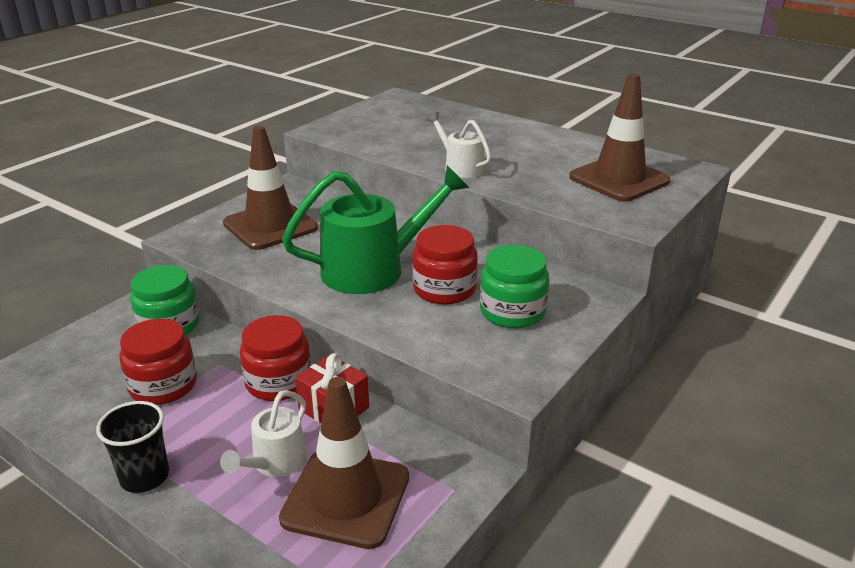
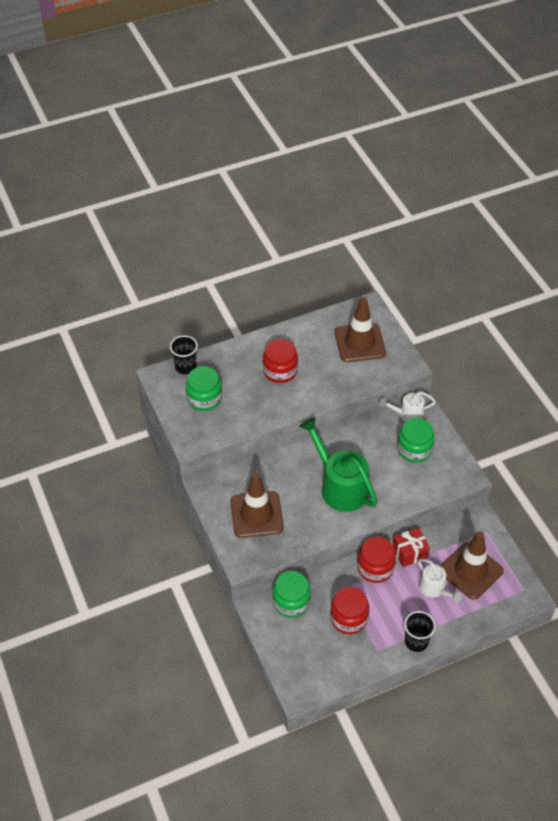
camera: 60 degrees left, 20 degrees up
green watering can [282,166,469,294] -> green watering can turned 45 degrees counterclockwise [299,417,377,512]
red jar [412,225,478,305] -> red jar moved to [263,339,298,383]
white watering can [426,112,491,178] -> white watering can moved to [379,392,436,422]
none -> black cup [170,335,198,375]
none -> green jar [186,366,222,411]

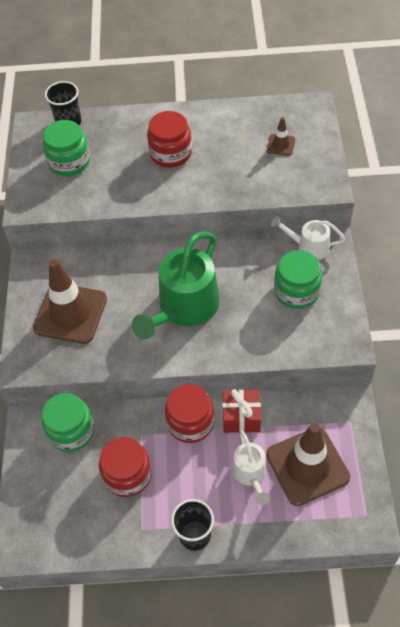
camera: 25 degrees right, 5 degrees up
green watering can [299,417,377,512] -> green watering can turned 135 degrees counterclockwise [132,232,220,339]
brown traffic cone [335,297,386,362] -> brown traffic cone [267,117,295,156], size x0.45

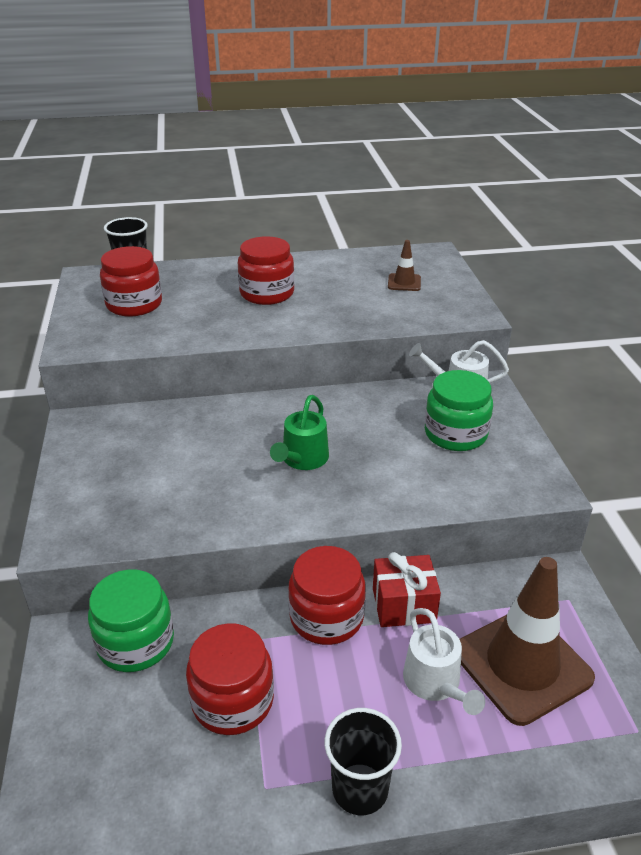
camera: 10 degrees left, 20 degrees down
brown traffic cone [33,259,107,344] -> none
green jar [43,120,90,176] -> red jar [100,246,162,317]
green watering can [132,232,220,339] -> green watering can [270,395,329,470], size x0.54

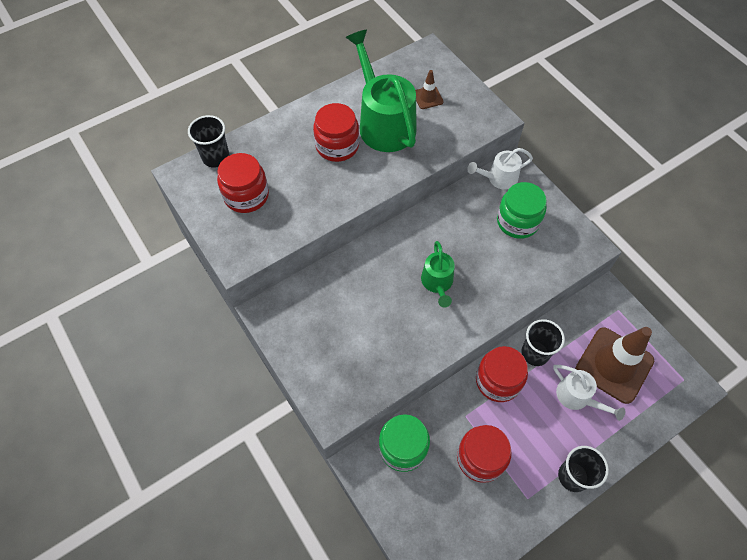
camera: 25 degrees left, 25 degrees up
red gift [373,552,441,627] -> black cup [521,319,565,366]
none -> green watering can [346,30,417,152]

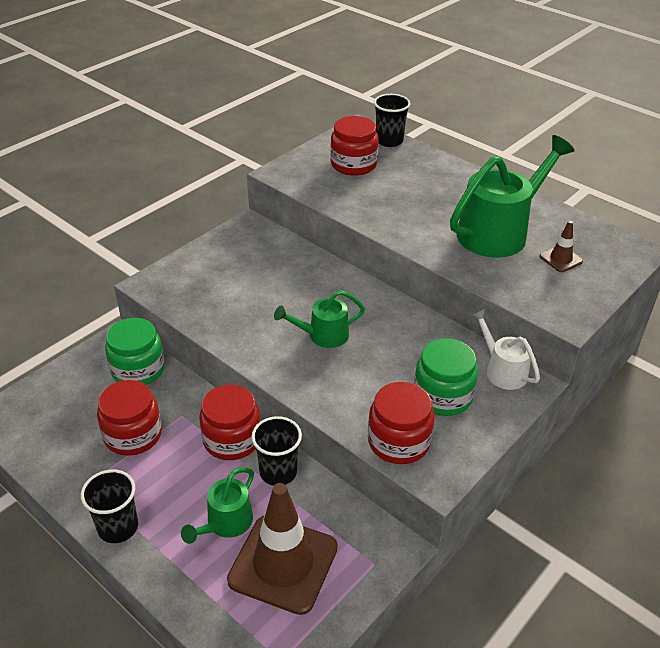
camera: 75 degrees right, 20 degrees down
red jar [313,103,359,162] -> red jar moved to [368,382,435,464]
white watering can [553,365,625,421] -> green watering can [181,467,254,544]

